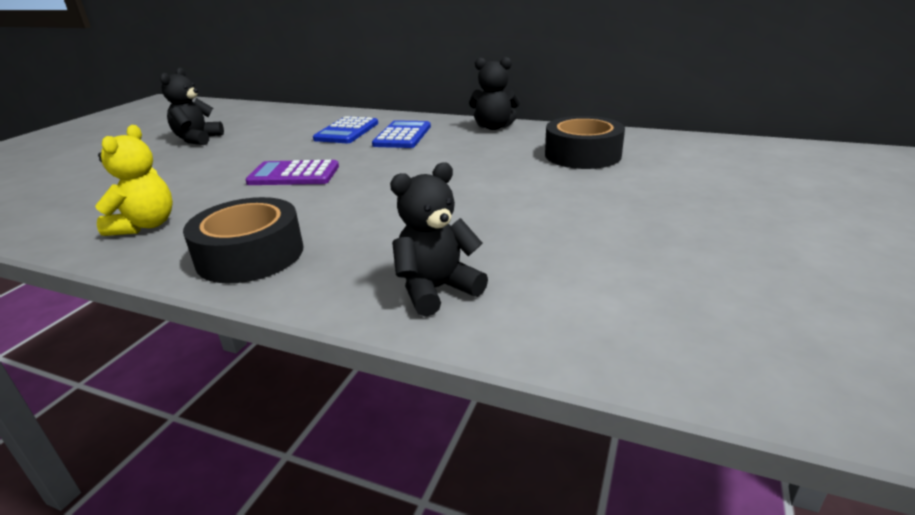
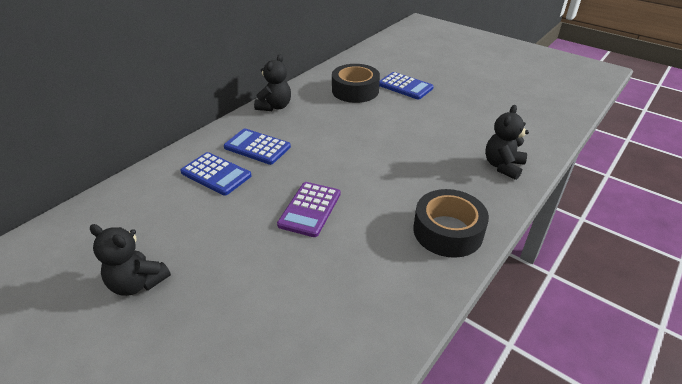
camera: 75 degrees left, 10 degrees up
yellow teddy bear [95,125,173,236] -> none
black teddy bear [390,162,488,317] -> black teddy bear turned 45 degrees clockwise [485,105,529,180]
none -> blue calculator [379,72,434,100]

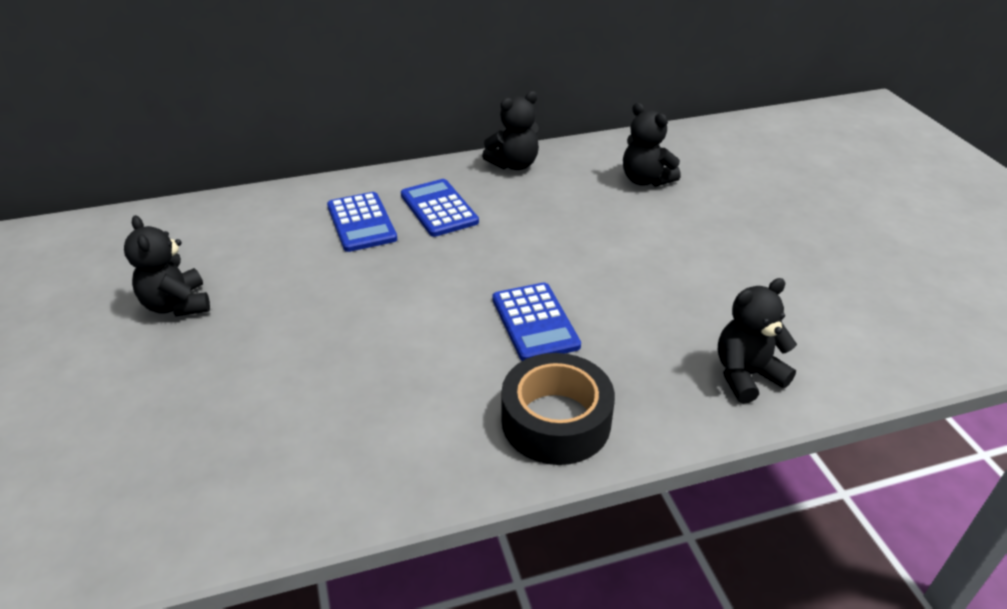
camera: 35 degrees right, 0 degrees up
purple calculator [277,182,340,237] -> none
black tape [332,64,380,103] -> black teddy bear [623,103,681,187]
blue calculator [379,72,434,100] -> blue calculator moved to [492,282,581,361]

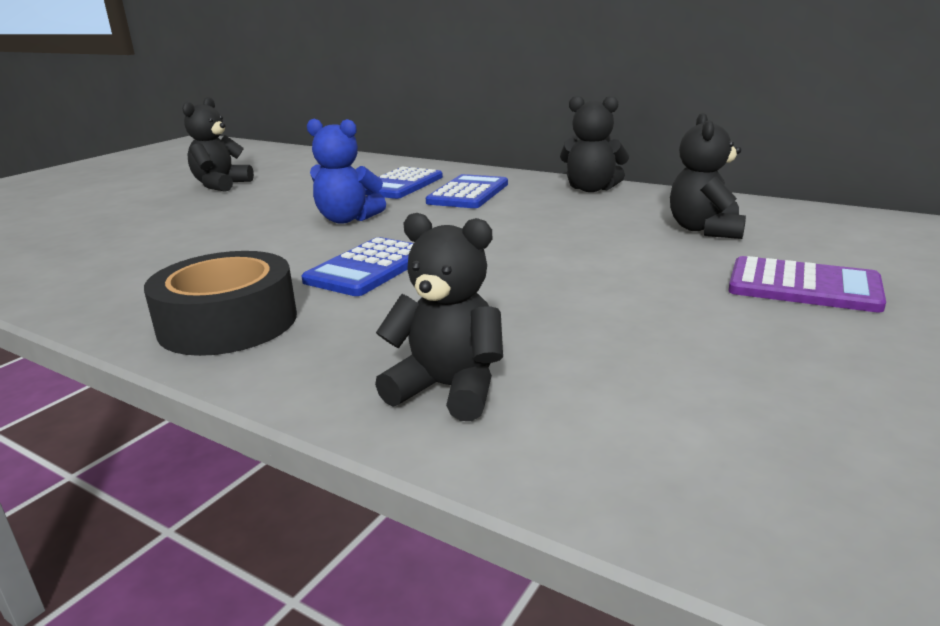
camera: 50 degrees right, 15 degrees down
none -> blue teddy bear [307,119,386,224]
none -> purple calculator [728,256,886,312]

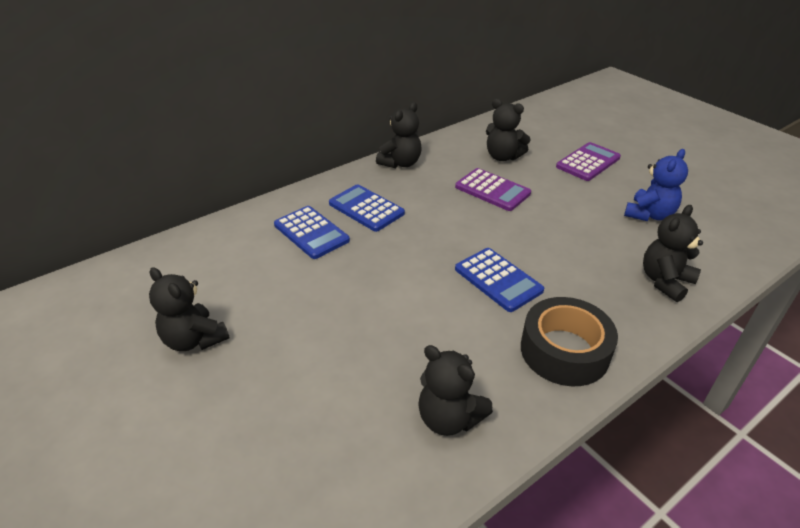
camera: 70 degrees left, 15 degrees up
blue teddy bear [307,119,386,224] -> blue teddy bear moved to [624,149,688,221]
none -> black teddy bear [418,345,493,436]
none -> purple calculator [455,168,531,211]

